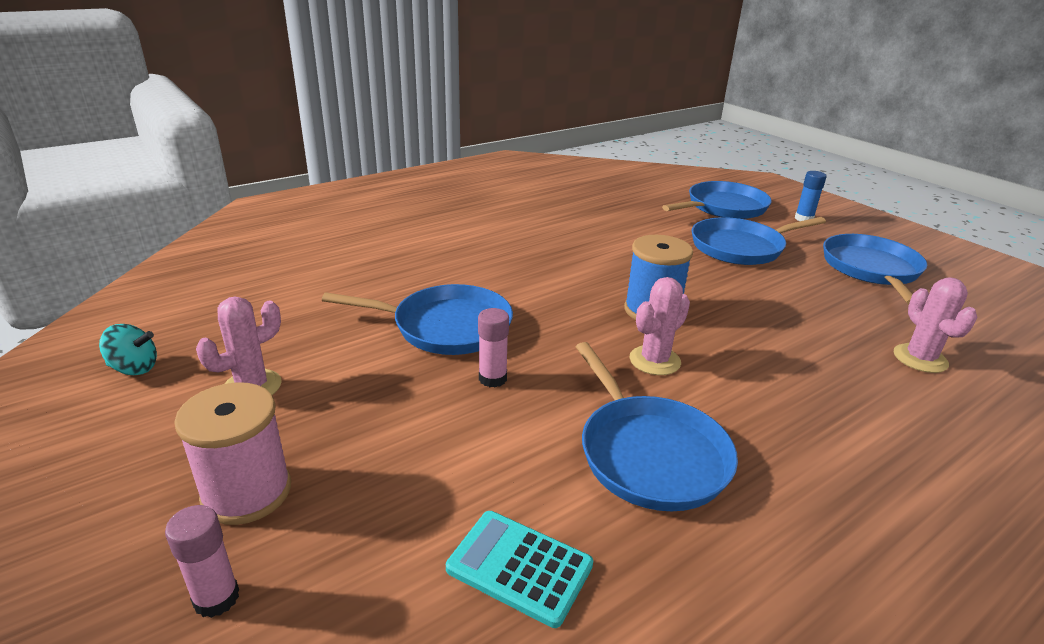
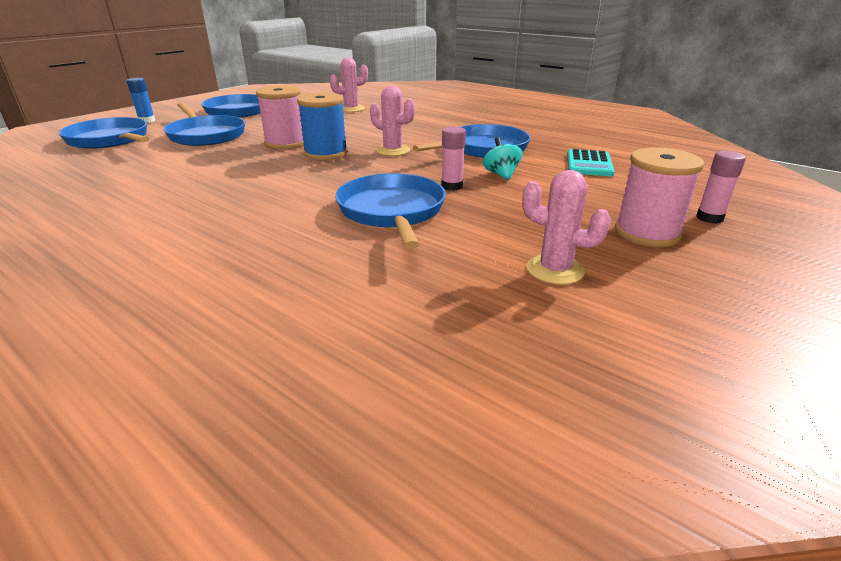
camera: 105 degrees left, 0 degrees up
turquoise spinning top [99,324,157,375] -> turquoise spinning top moved to [483,137,522,181]
none -> pink spool [256,86,304,150]

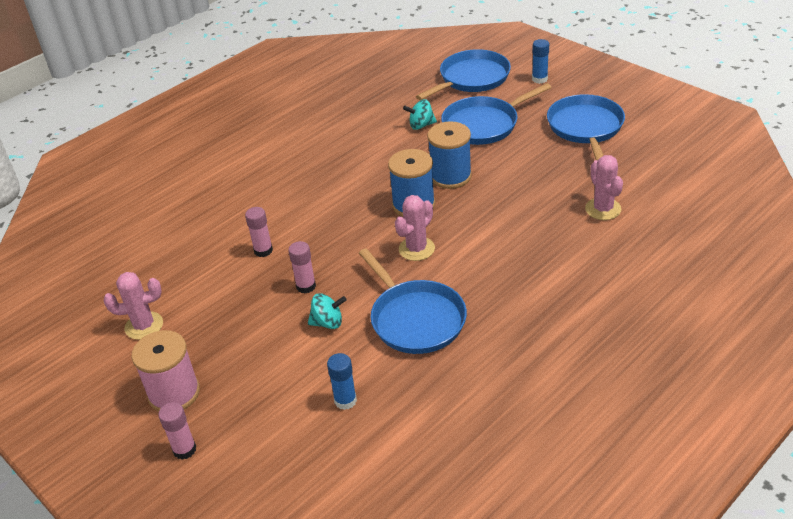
camera: 100 degrees right, 10 degrees up
pink spool [256,86,304,150] -> blue spool [427,121,472,189]
blue pan [335,173,446,249] -> pink glue stick [245,207,273,257]
pink cactus [522,170,611,285] -> pink cactus turned 45 degrees clockwise [104,272,163,340]
turquoise calculator [567,149,615,176] -> blue glue stick [327,353,357,410]
none -> turquoise spinning top [403,99,437,130]

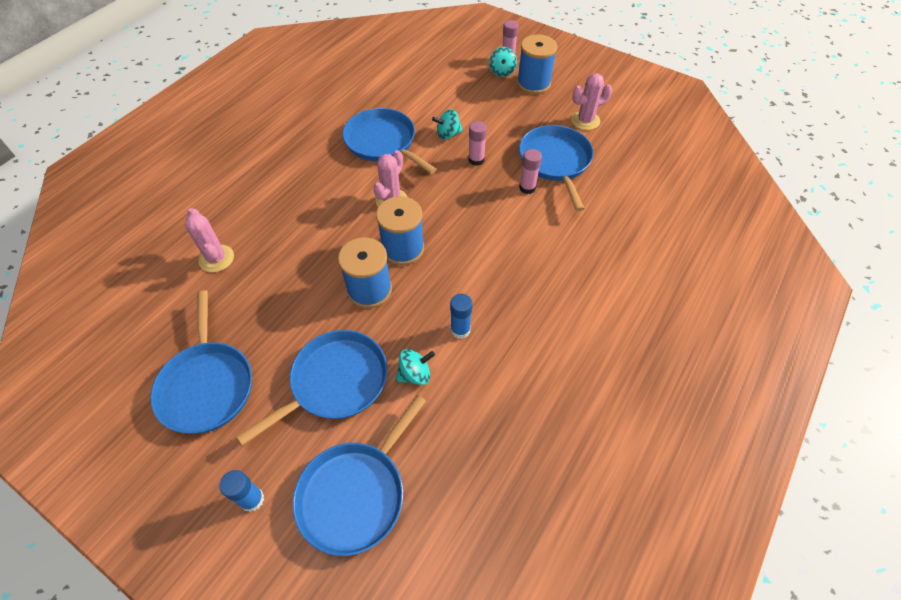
camera: 165 degrees right, 15 degrees up
pink spool [131,330,200,412] -> blue spool [517,34,557,94]
blue glue stick [327,353,357,410] -> blue glue stick moved to [450,294,472,339]
none -> turquoise spinning top [489,47,517,77]
none -> blue pan [519,125,594,211]

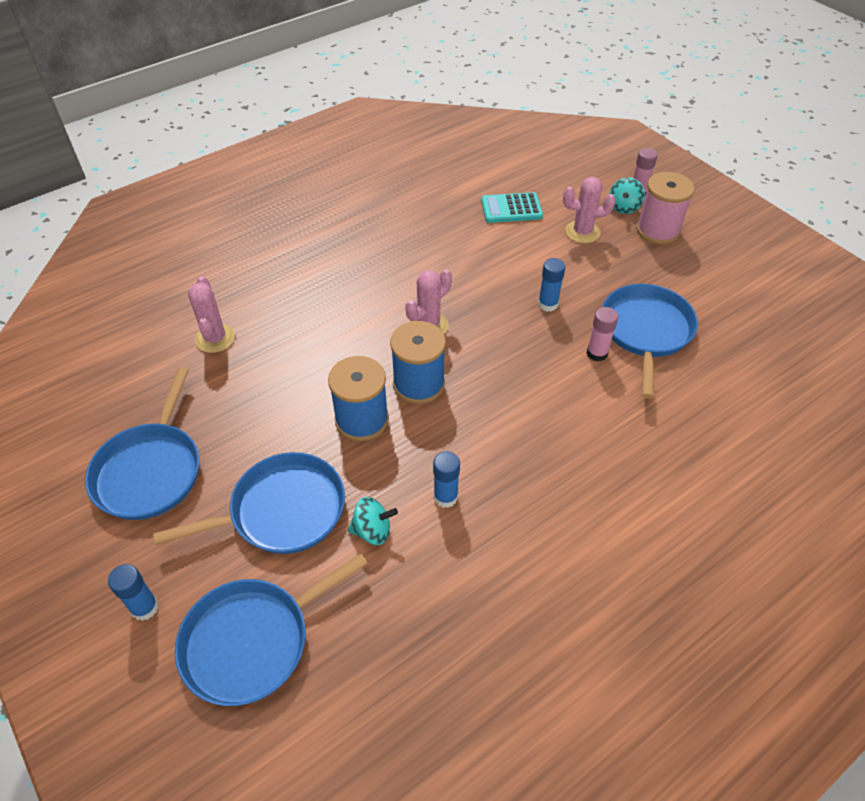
camera: 20 degrees right, 5 degrees down
blue pan [343,108,437,174] -> none
turquoise spinning top [432,109,463,140] -> none
pink glue stick [469,121,487,166] -> blue glue stick [538,258,565,312]
blue spool [517,34,557,94] -> pink spool [636,172,694,244]
pink cactus [571,73,612,130] -> pink cactus moved to [563,177,616,243]
none -> turquoise calculator [481,192,543,223]

